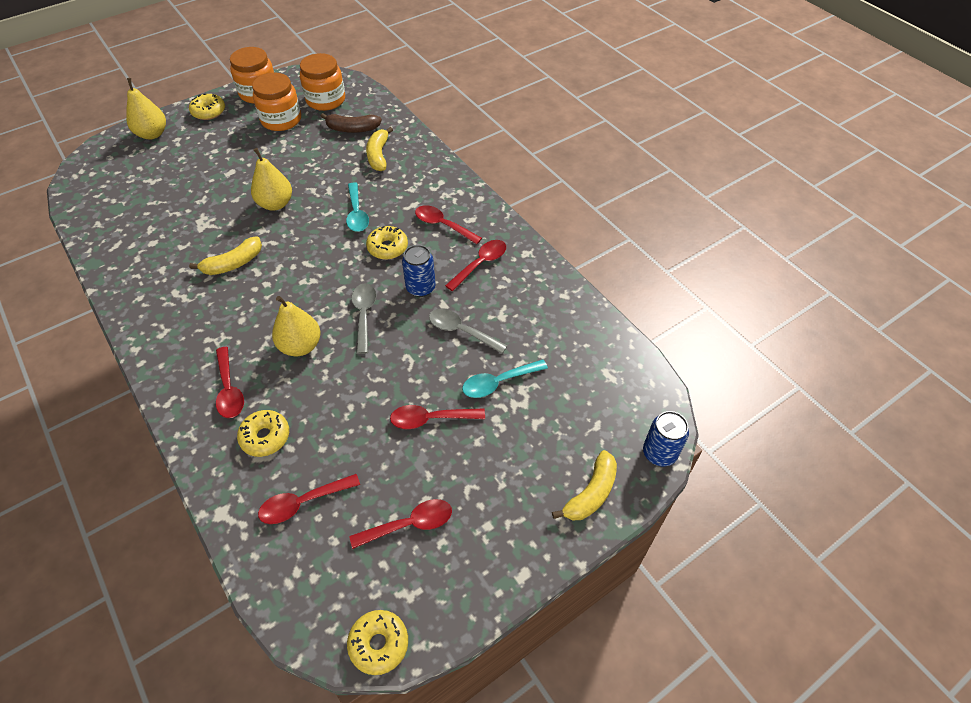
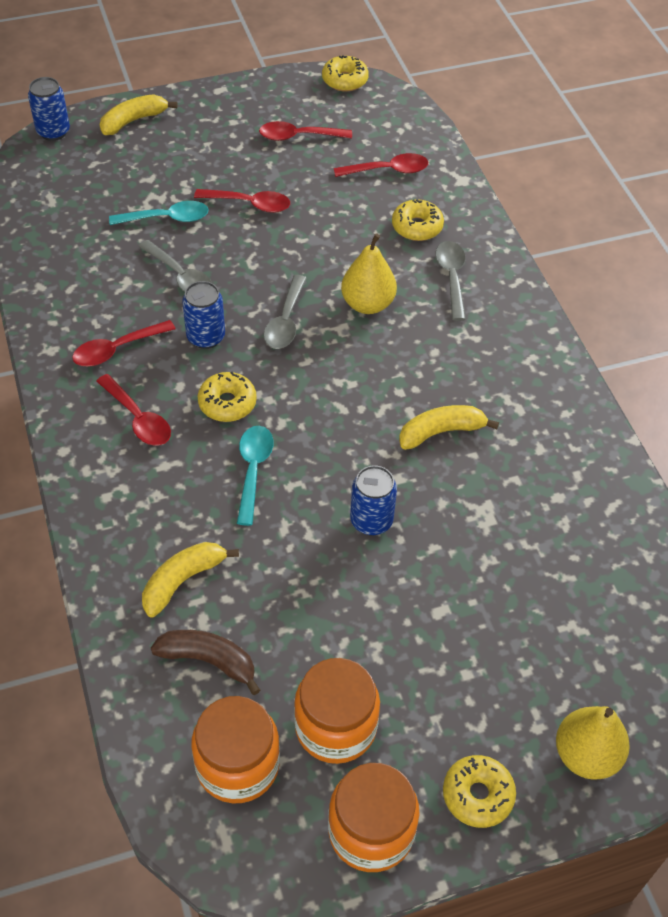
camera: 165 degrees left, 0 degrees up
red spoon [216,347,244,418] -> grey spoon [435,241,466,321]
yellow pear [251,148,292,211] -> blue can [350,466,397,535]
yellow banana [366,127,393,171] -> yellow banana turned 150 degrees counterclockwise [142,542,239,618]

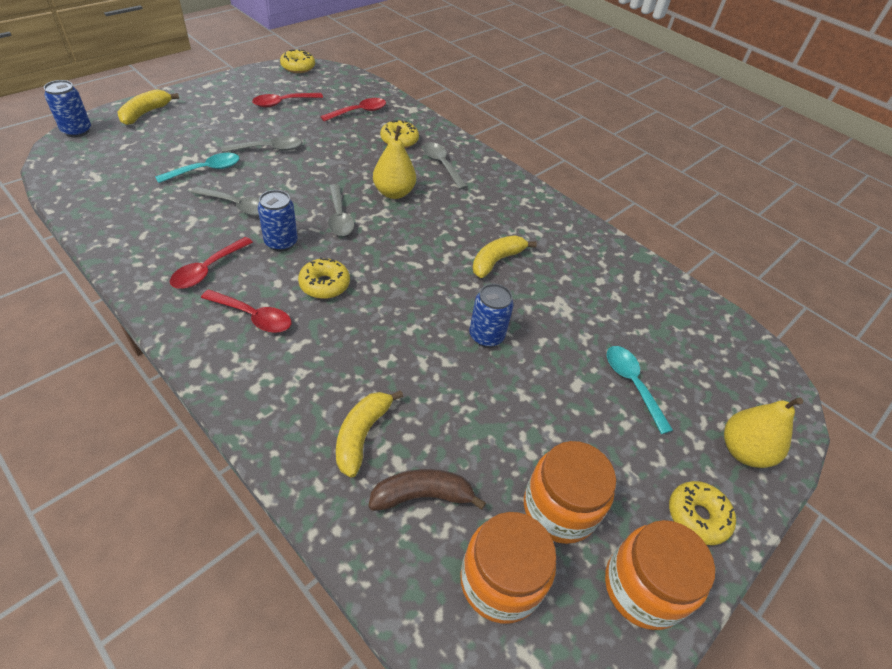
camera: 30 degrees left, 5 degrees down
red spoon [194,189,290,213] -> grey spoon [221,136,302,153]
turquoise spoon [237,426,274,526] -> turquoise spoon moved to [607,346,673,434]

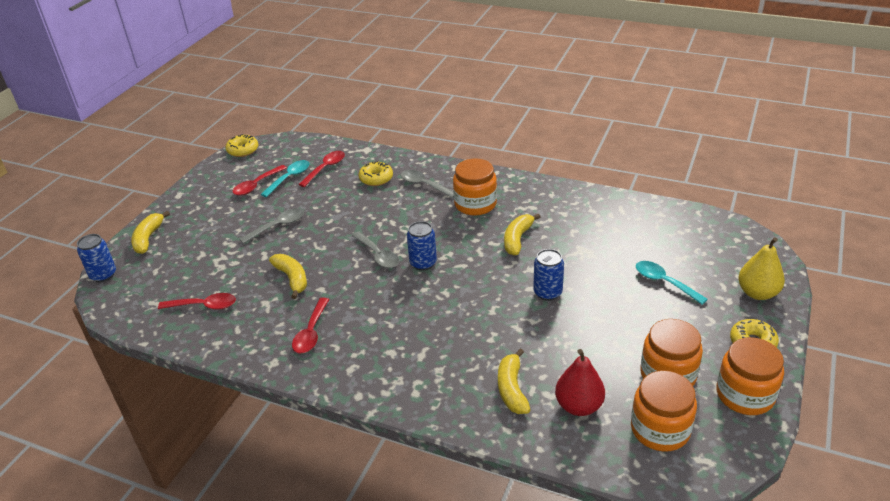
camera: 15 degrees left, 10 degrees down
turquoise spoon [155,153,240,183] -> turquoise spoon moved to [261,160,310,197]
grey spoon [191,186,260,216] -> yellow banana [269,254,307,299]
red spoon [201,289,291,333] -> red spoon moved to [158,293,236,310]
blue can [258,190,298,252] -> blue can moved to [407,221,437,271]
yellow donut [298,257,350,299] -> none
brown banana [368,469,486,511] -> red pear [555,349,605,416]
yellow pear [373,125,416,199] -> none
none -> orange jar [453,159,497,216]

